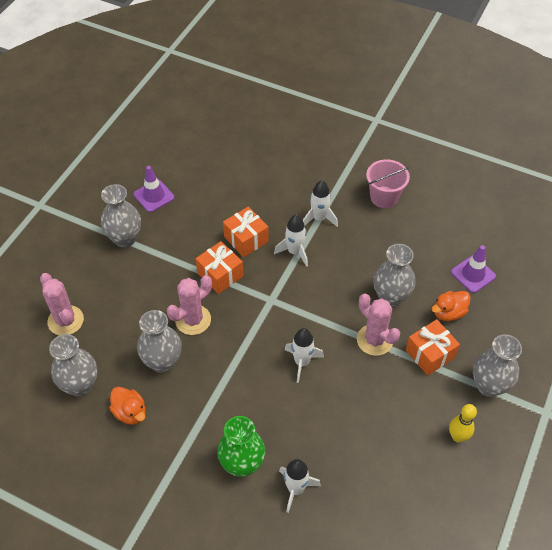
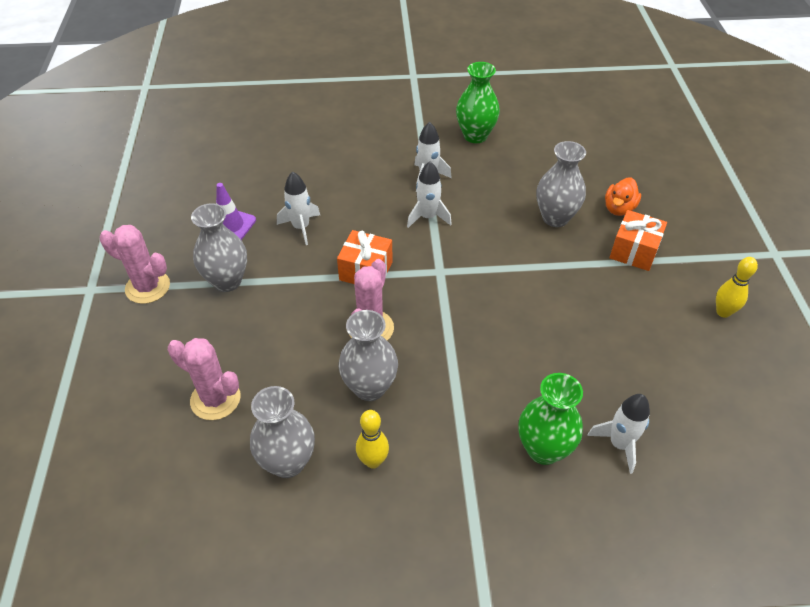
camera: 30 degrees left, 5 degrees down
orange duck [109,387,146,425] -> yellow bowling pin [356,410,389,469]
orange gift [223,206,269,257] -> none
white rocket [285,328,324,383] -> white rocket moved to [277,172,320,245]
pink cactus [357,294,400,356] -> pink cactus moved to [100,225,170,304]
pink bucket [366,159,410,208] -> green vase [456,62,500,143]
purple traffic cone [451,245,496,293] -> none
grey vase [473,334,522,397] -> none

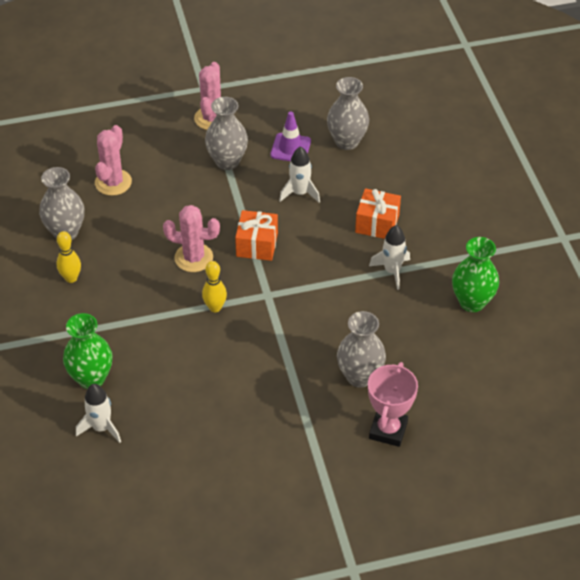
camera: 80 degrees right, 0 degrees up
grey vase [339,310,398,401] -> grey vase moved to [327,77,369,150]
white rocket [407,161,452,228] -> none
orange duck [605,177,641,216] -> pink trophy [368,362,418,447]
orange gift [610,210,667,271] -> orange gift moved to [355,188,401,239]
yellow bowling pin [716,257,758,318] -> yellow bowling pin moved to [202,261,227,312]

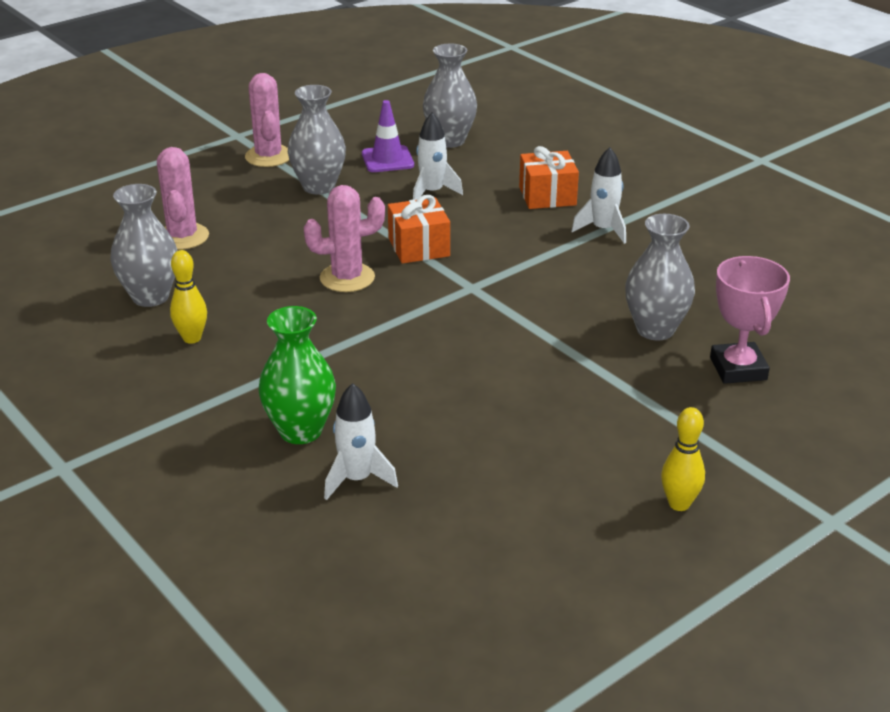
camera: 25 degrees left, 15 degrees down
yellow bowling pin [202,261,227,312] -> yellow bowling pin moved to [661,407,705,511]
green vase [452,237,499,312] -> none

